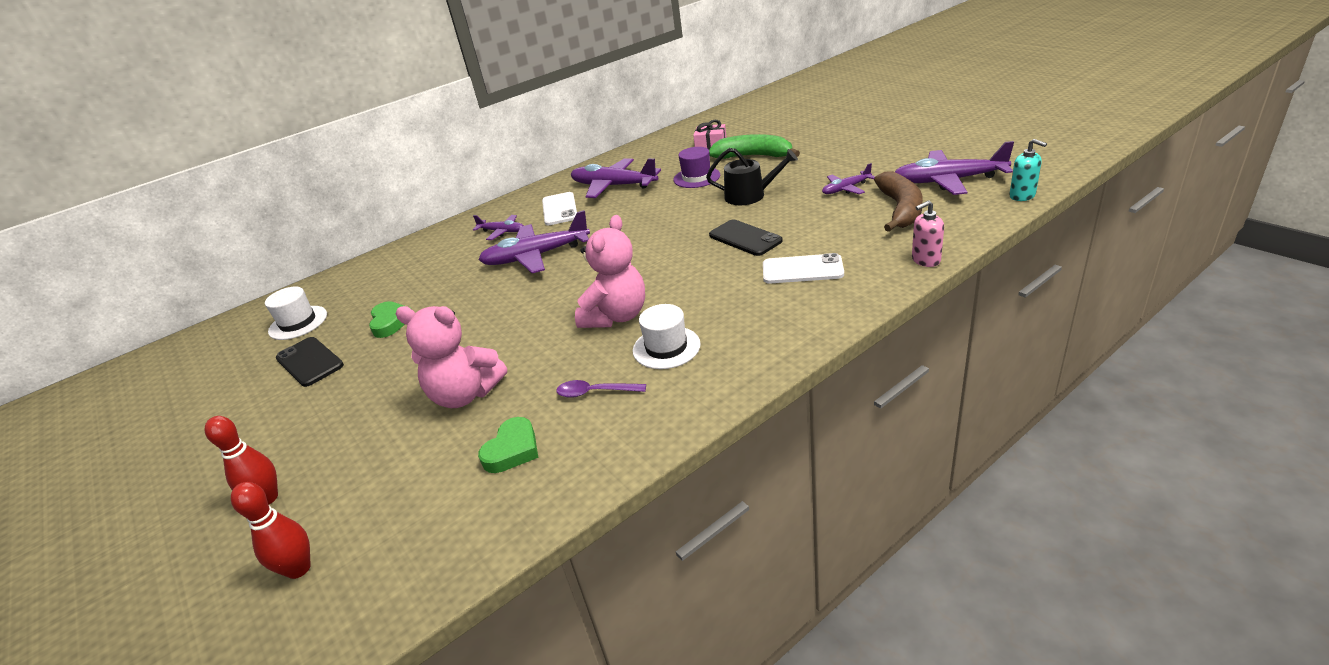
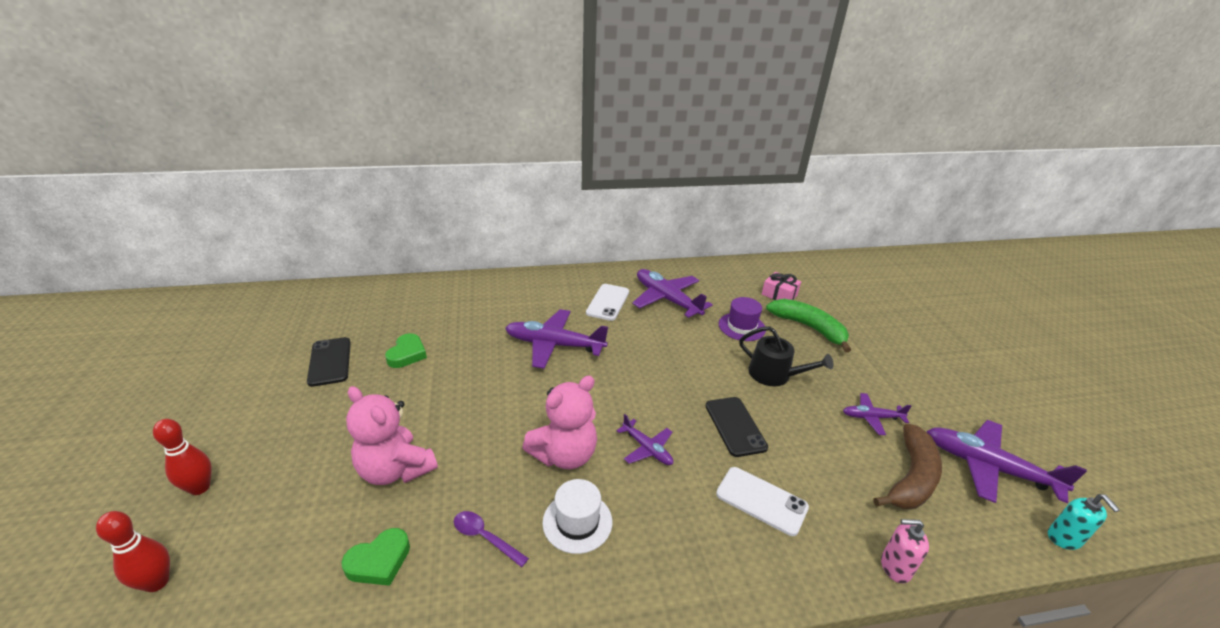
camera: 20 degrees right, 0 degrees up
white hat [265,286,327,340] -> none
purple plane [473,215,524,240] -> purple plane moved to [616,414,673,465]

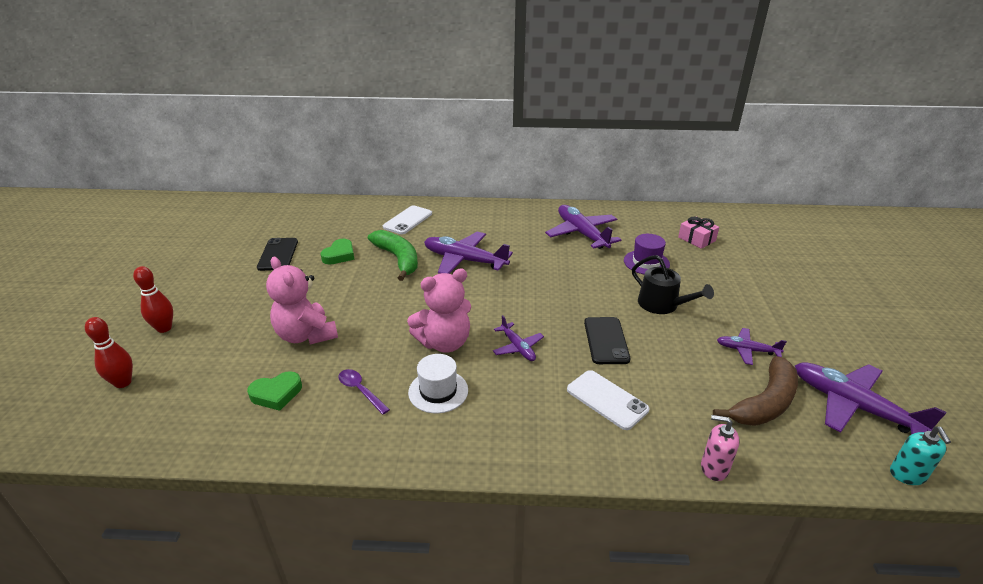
camera: 15 degrees right, 0 degrees up
white phone [586,284,629,321] -> white phone moved to [383,205,432,234]
green banana [766,299,851,353] -> green banana moved to [368,230,418,281]

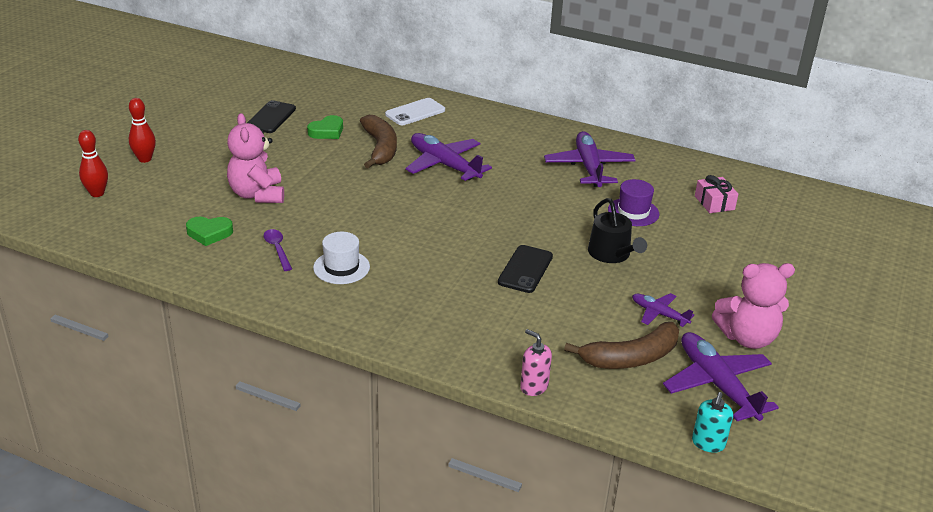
camera: 20 degrees right, 0 degrees up
green banana [368,230,418,281] -> brown banana [360,115,397,168]
pink teddy bear [407,268,471,353] -> pink teddy bear moved to [712,263,795,349]
purple plane [493,315,544,361] -> none
white phone [567,370,649,430] -> none

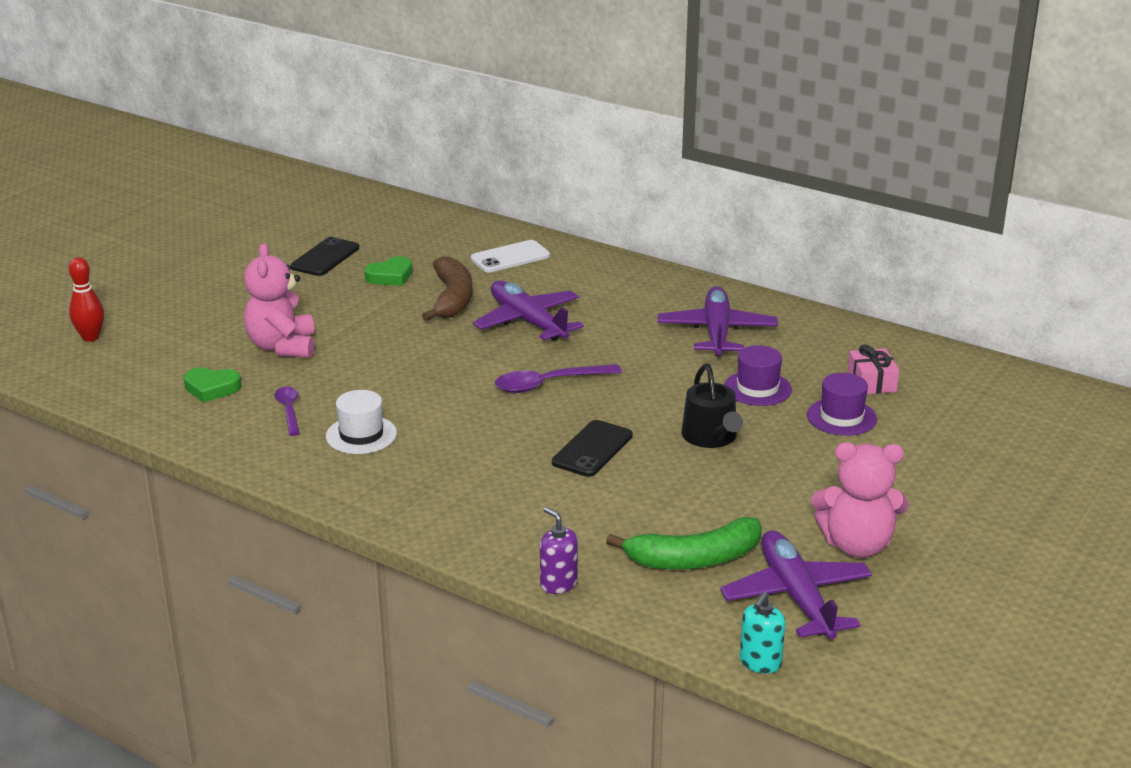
camera: 10 degrees right, 5 degrees down
red bowling pin [129,98,156,163] -> none
pink soap dispenser [520,329,552,396] -> purple soap dispenser [540,507,578,594]
brown banana [564,322,679,369] -> green banana [606,517,762,570]
purple plane [632,293,694,327] -> none
none -> purple spoon [495,364,622,393]
none -> purple hat [807,373,877,436]

